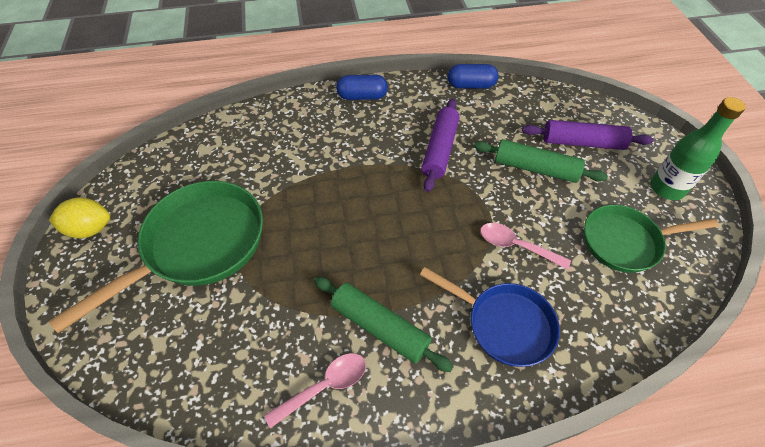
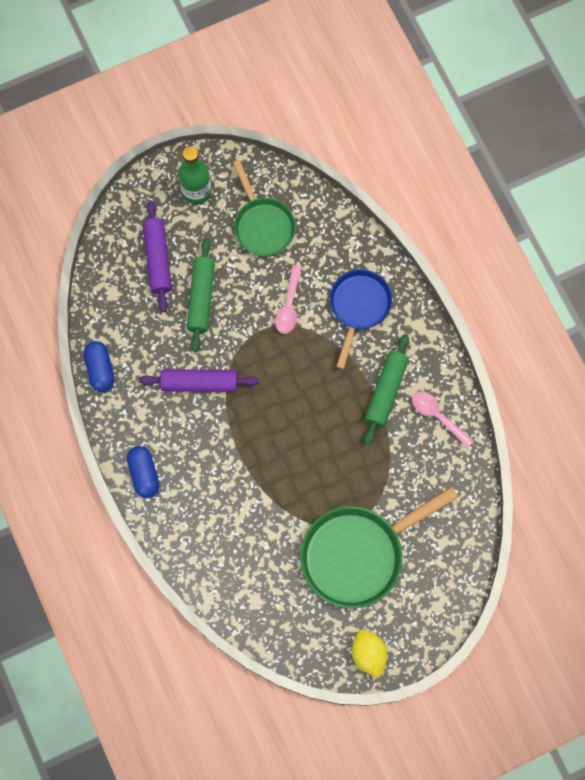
camera: 105 degrees left, 20 degrees up
green pan [49,181,263,333] -> green pan turned 60 degrees counterclockwise [300,486,458,608]

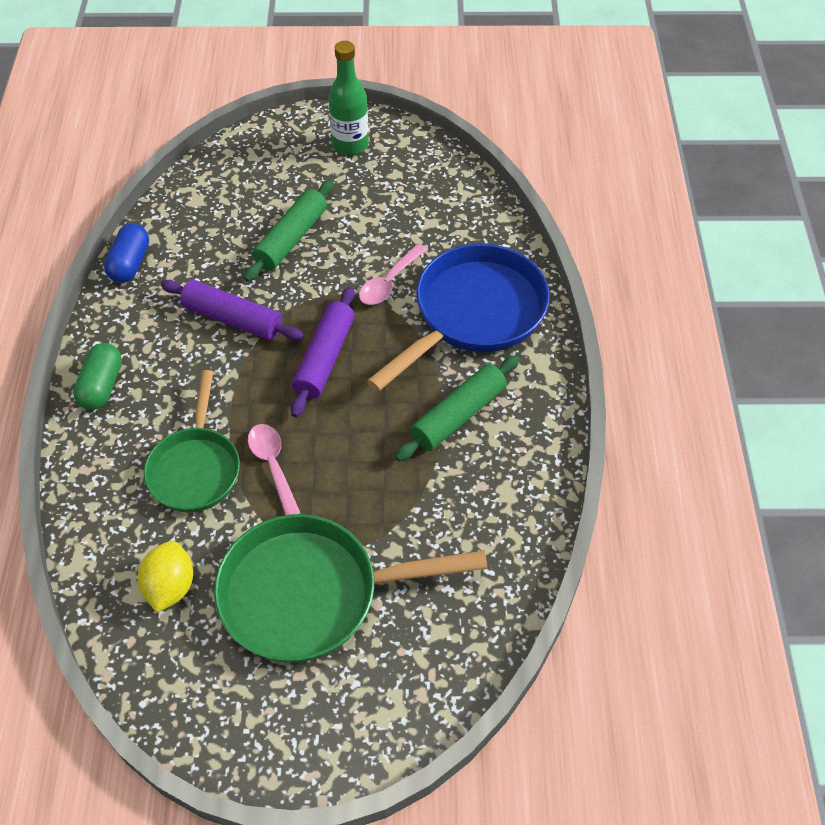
camera: 25 degrees right, 20 degrees down
blue capsule [127,446,160,498] -> green capsule [73,343,122,410]
purple rolling pin [143,201,172,312] -> purple rolling pin moved to [291,287,355,417]
green pan [233,160,296,256] -> green pan moved to [144,370,240,512]
blue pan [330,269,392,369] -> blue pan [367,244,550,391], size x1.55
yellow lemon [352,629,388,678] -> yellow lemon moved to [138,541,193,612]
pink spoon [412,391,474,448] -> pink spoon moved to [248,424,301,515]

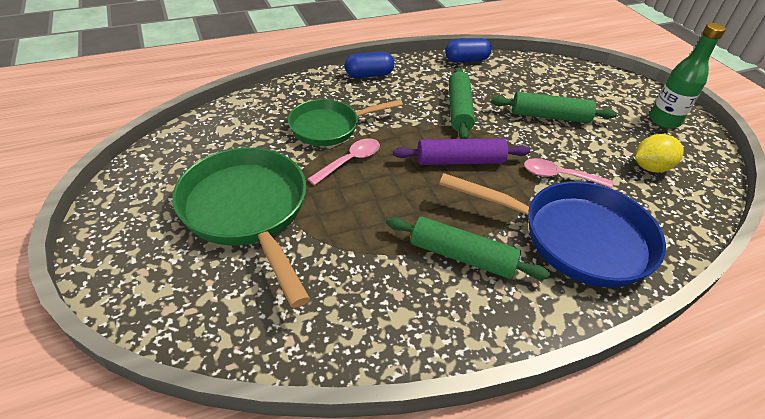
camera: 65 degrees right, 10 degrees down
green capsule [73,343,122,410] -> blue capsule [345,52,395,78]
yellow lemon [138,541,193,612] -> yellow lemon moved to [635,134,684,172]
purple rolling pin [161,280,304,341] -> green rolling pin [449,67,475,139]

